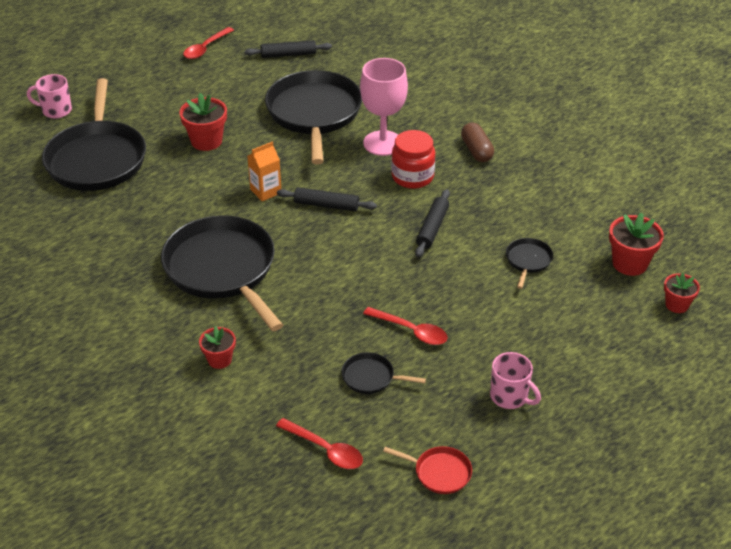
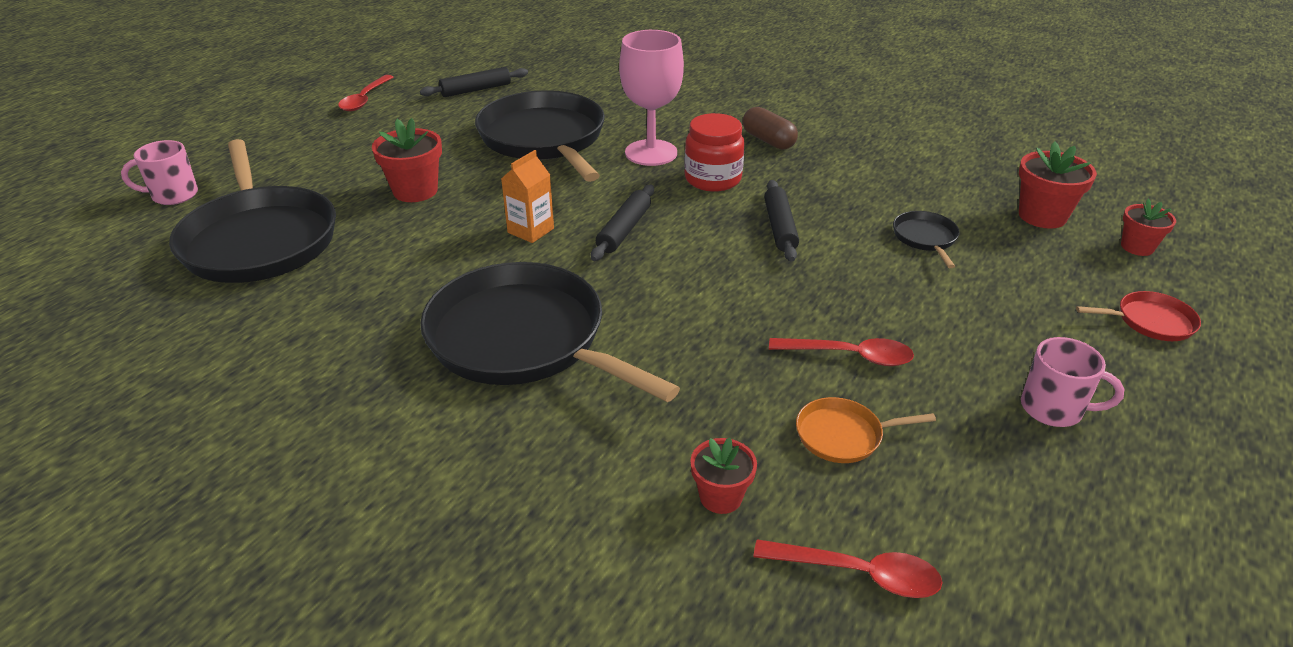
camera: 20 degrees left, 5 degrees down
red flower pot [199,326,236,369] -> red flower pot moved to [690,437,757,514]
black rolling pin [277,187,377,211] -> black rolling pin turned 60 degrees counterclockwise [591,185,654,261]
black pan [341,352,426,394] -> orange pan [796,397,936,463]
red pan [383,446,472,494] -> red pan moved to [1076,291,1201,341]

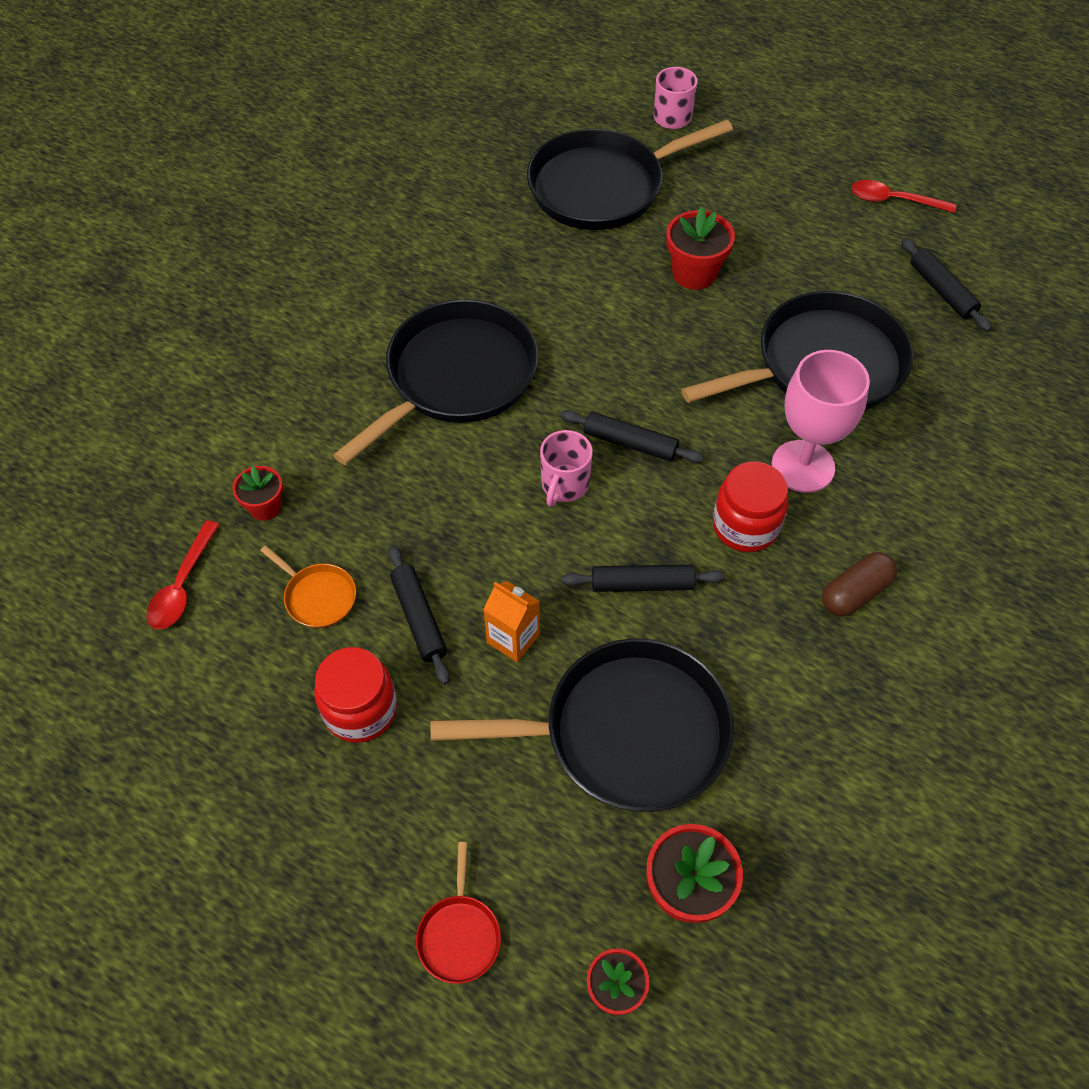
camera: 90 degrees right, 20 degrees up
orange carton [501,150,554,243] -> orange carton moved to [483,581,540,662]
red spoon [769,338,914,366] -> black rolling pin [388,545,450,685]
orange pan [796,397,936,463] -> orange pan turned 135 degrees clockwise [260,545,356,628]
black pan [893,211,960,268] -> black pan [430,638,734,812], size x2.37
pink mug [1021,337,1124,427] -> pink mug moved to [540,430,593,507]
none -> red jar [314,647,397,743]

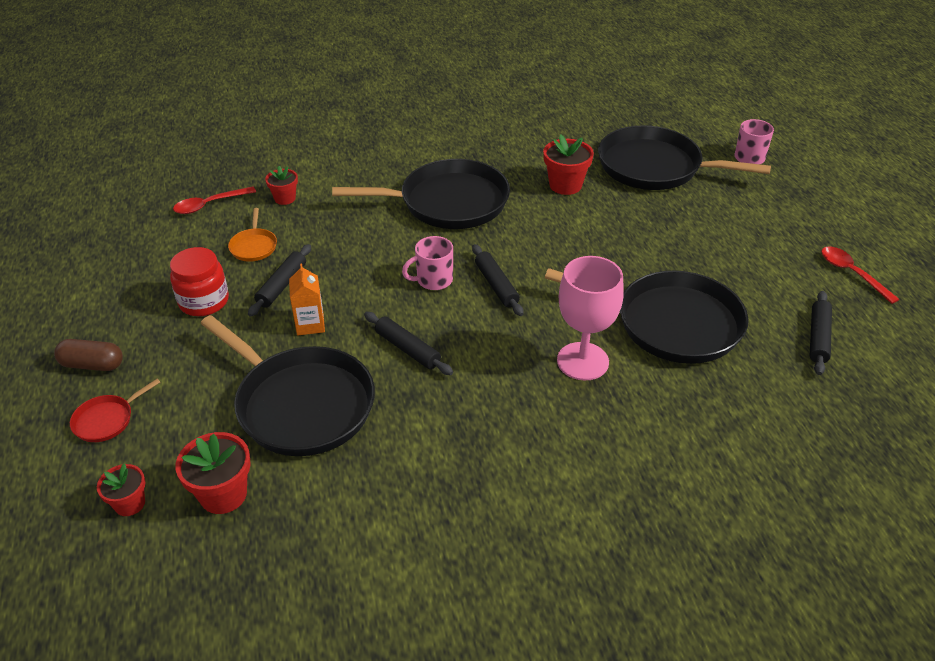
camera: 45 degrees right, 15 degrees down
red flower pot [666,207,735,290] -> red flower pot moved to [543,134,594,195]
red jar [713,462,789,552] -> none
brown capsule [822,552,897,617] -> brown capsule moved to [54,339,123,371]

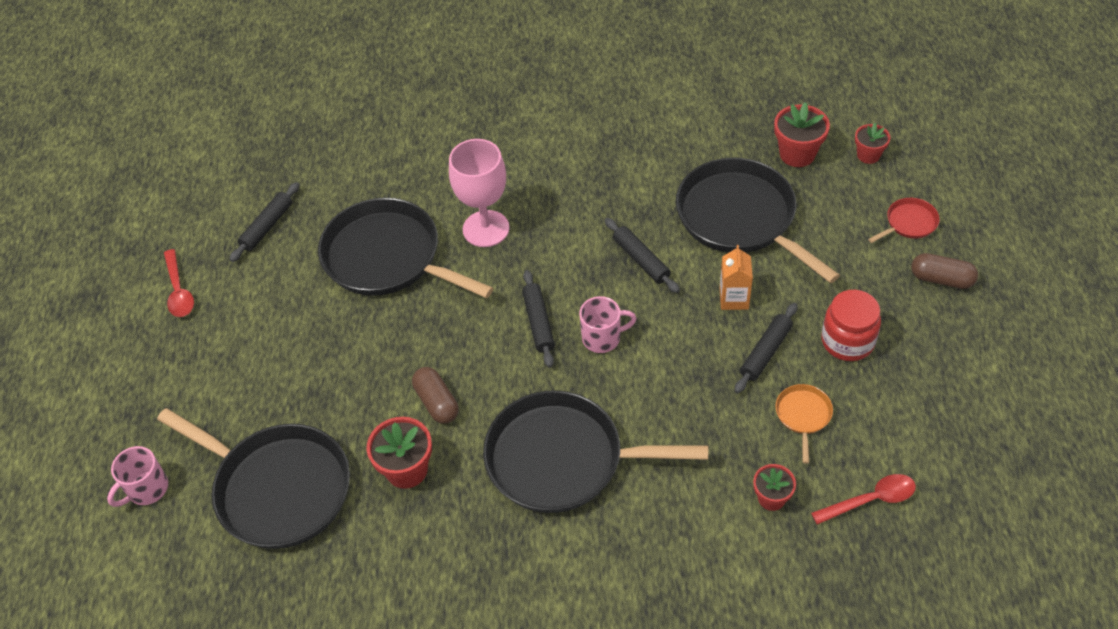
camera: 165 degrees left, 10 degrees up
none -> brown capsule [412,367,459,424]

